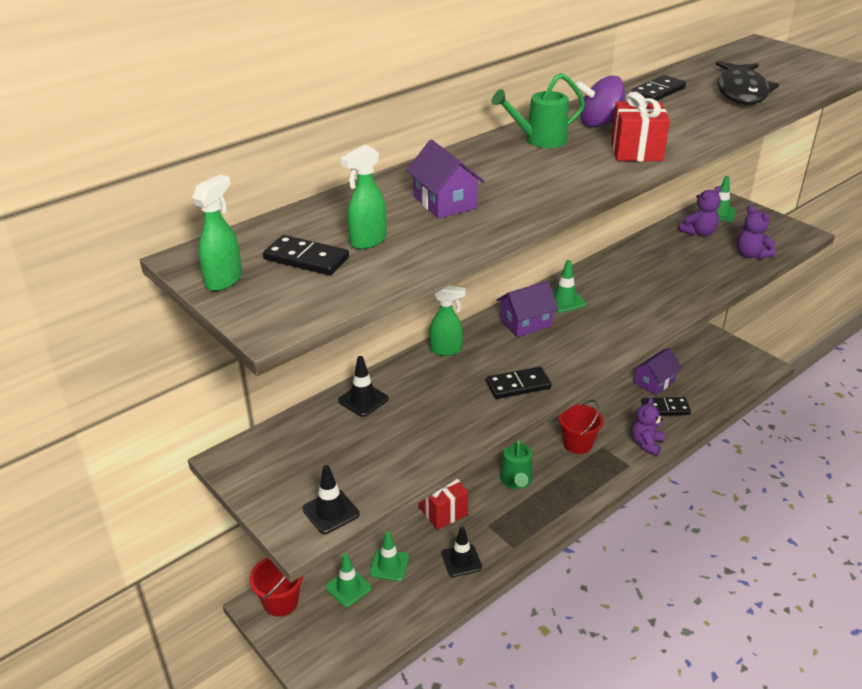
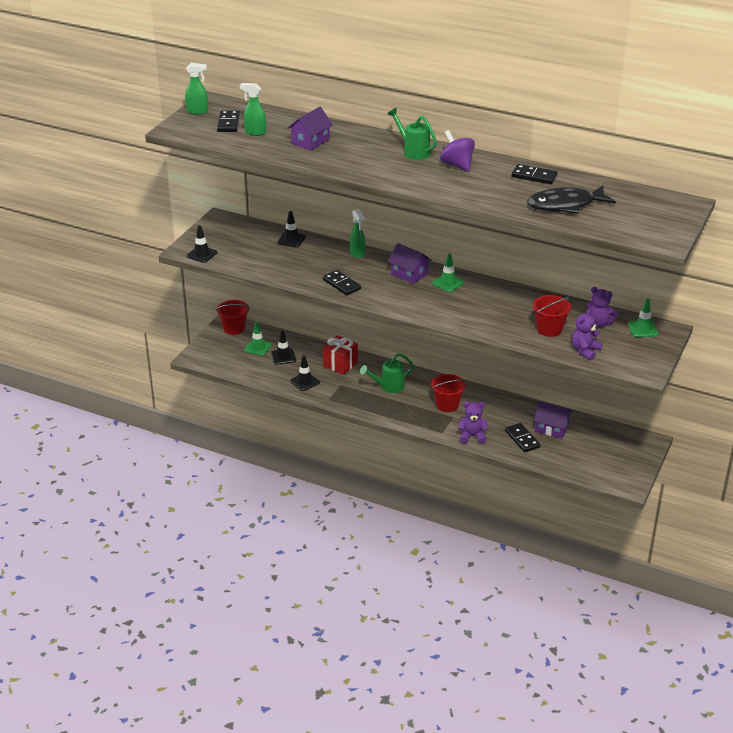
camera: 65 degrees right, 0 degrees up
green traffic cone [369,531,409,581] -> black traffic cone [271,331,296,365]
red gift [611,92,670,162] -> none
none -> red bucket [533,295,571,337]

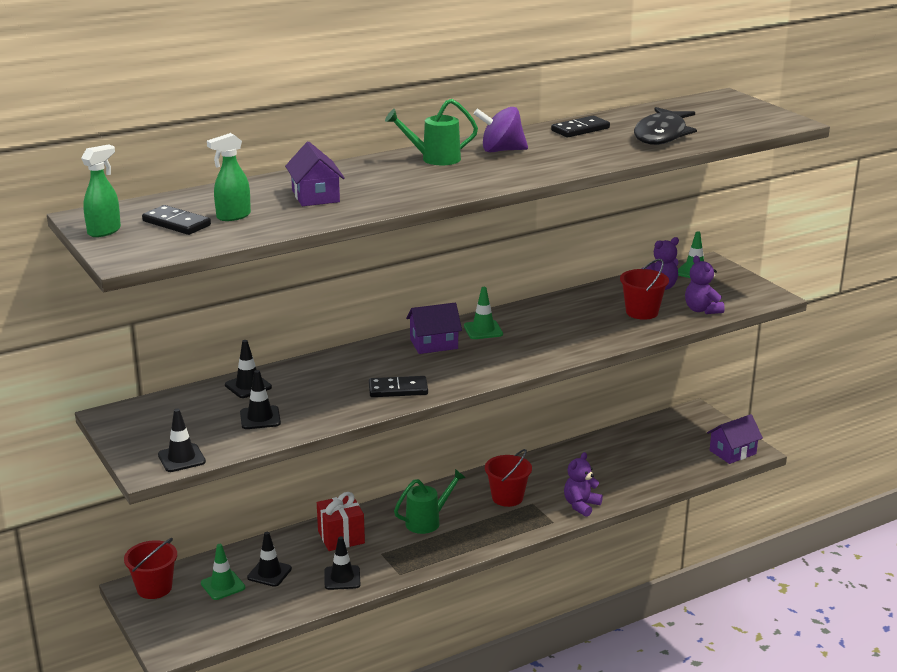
camera: 55 degrees left, 10 degrees down
green spray bottle [350,209,365,258] -> none
green watering can [360,353,414,393] -> green watering can turned 135 degrees counterclockwise [394,469,466,534]
black domino [505,423,540,452] -> none
purple house [533,401,573,439] -> purple house moved to [707,414,763,464]
none -> black traffic cone [240,370,281,429]

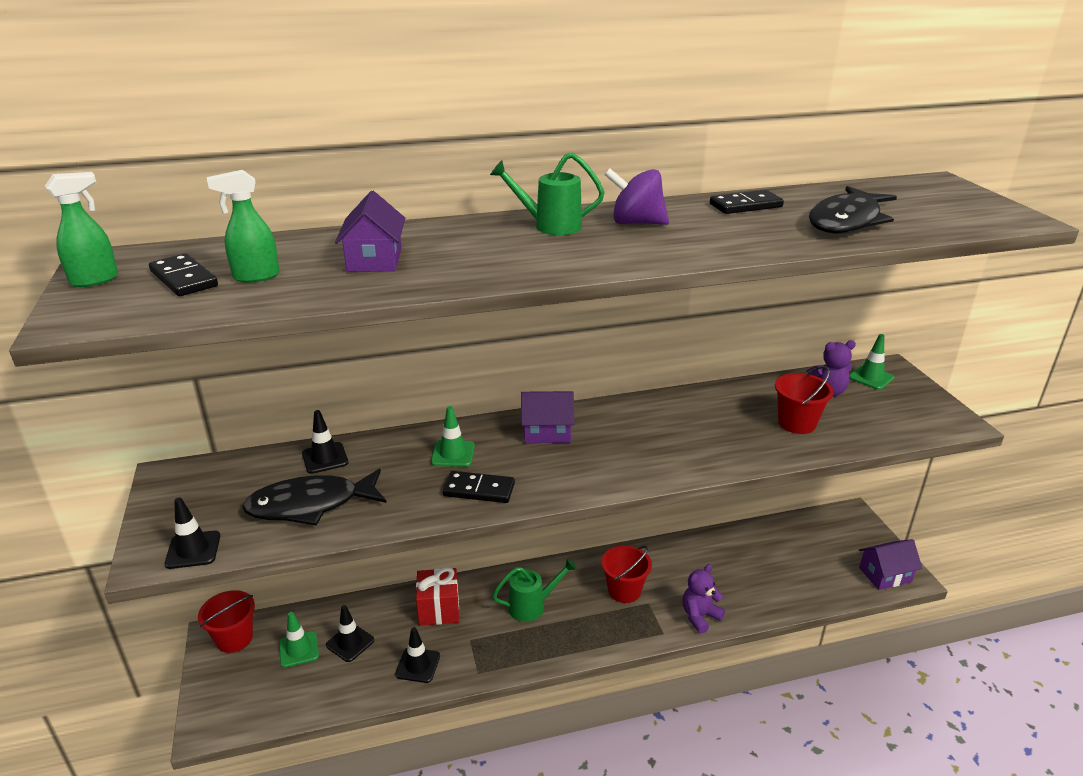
camera: 15 degrees right, 5 degrees up
black traffic cone [240,370,281,429] -> black fish [242,469,387,525]
green traffic cone [464,287,503,339] -> green traffic cone moved to [431,406,475,467]
purple teddy bear [685,256,725,314] -> none

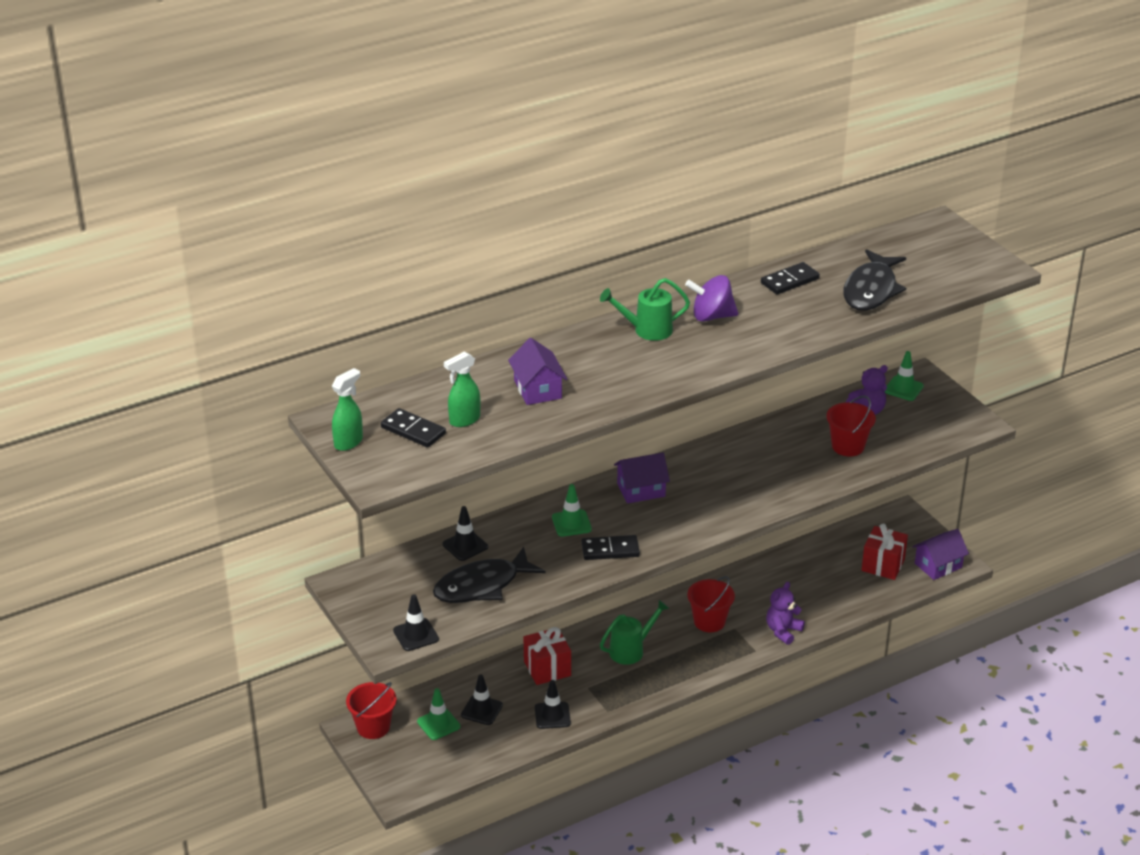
camera: 15 degrees left, 5 degrees up
none -> red gift [862,524,908,580]

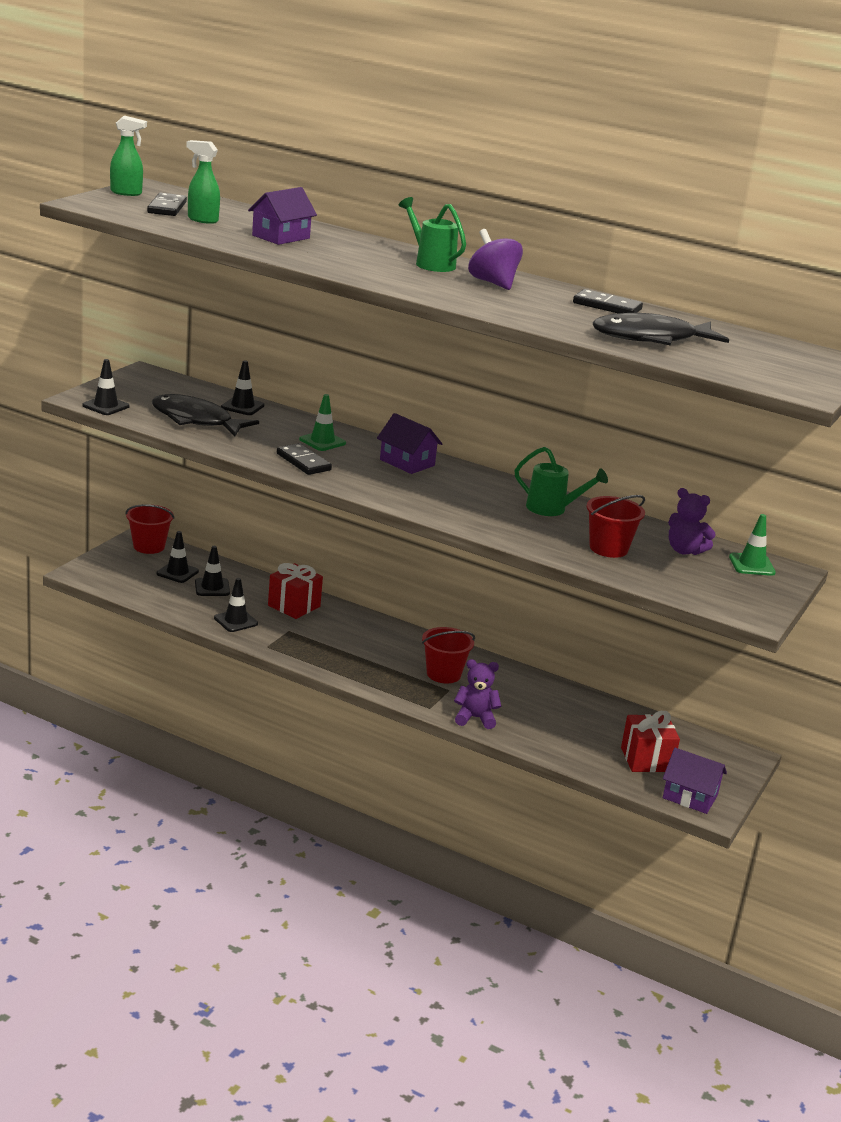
camera: 55 degrees right, 10 degrees down
green traffic cone [417,688,460,740] -> black traffic cone [156,531,199,583]
green watering can [600,600,669,665] -> green watering can moved to [515,447,608,516]

